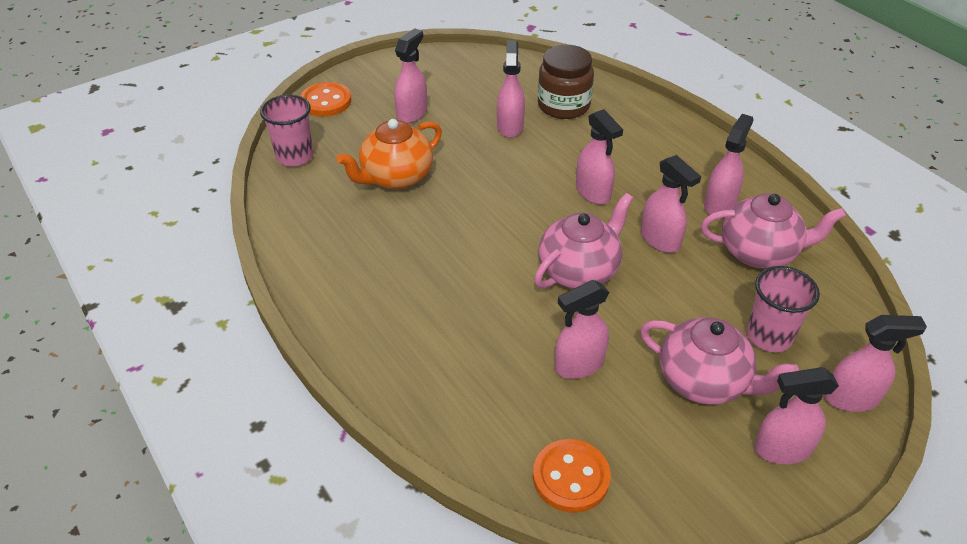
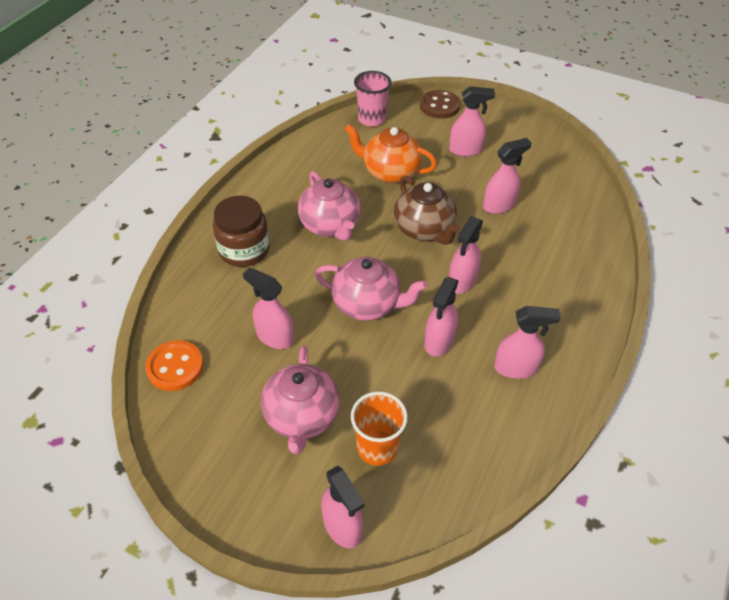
camera: 60 degrees right, 5 degrees up
orange button [300,82,351,117] -> brown button [420,90,460,119]
brown jar [538,45,594,119] -> brown jar moved to [213,196,270,267]
pink teapot [701,193,846,269] -> pink teapot moved to [298,171,361,241]
pink cup [747,266,820,352] -> orange cup [351,391,408,466]
pink spray bottle [754,367,839,464] -> none
none -> brown teapot [394,176,460,245]

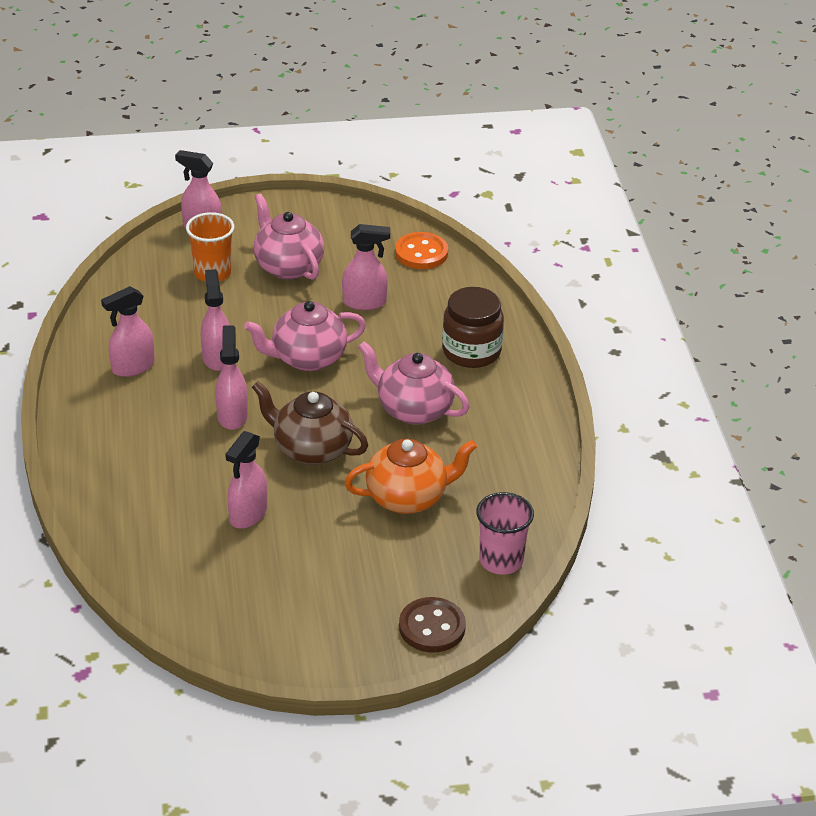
camera: 145 degrees right, 10 degrees down
pink spray bottle [449,86,495,157] -> none

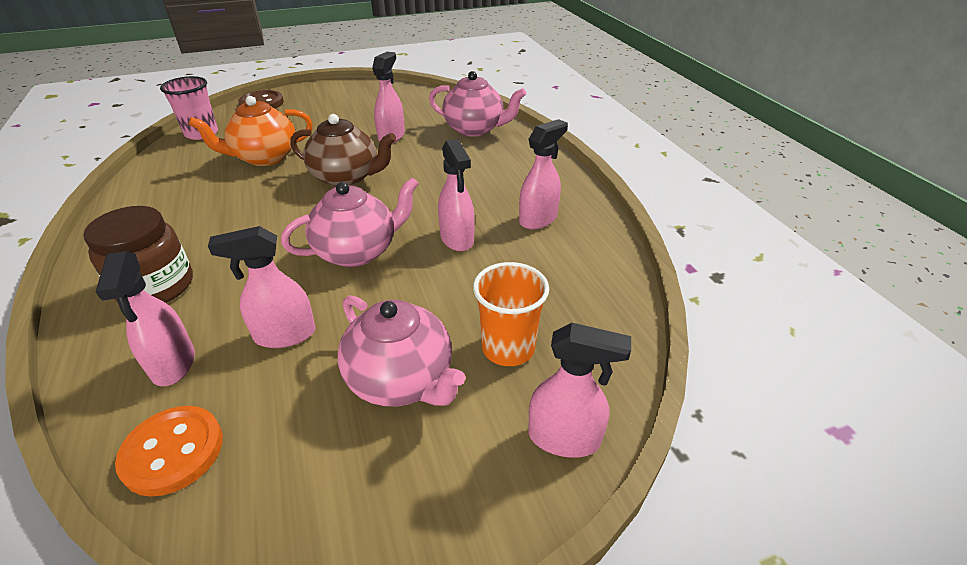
camera: 170 degrees right, 0 degrees up
pink spray bottle [215,325,248,430] -> pink spray bottle moved to [96,251,195,386]
pink teapot [358,341,469,425] -> pink teapot moved to [429,71,526,137]

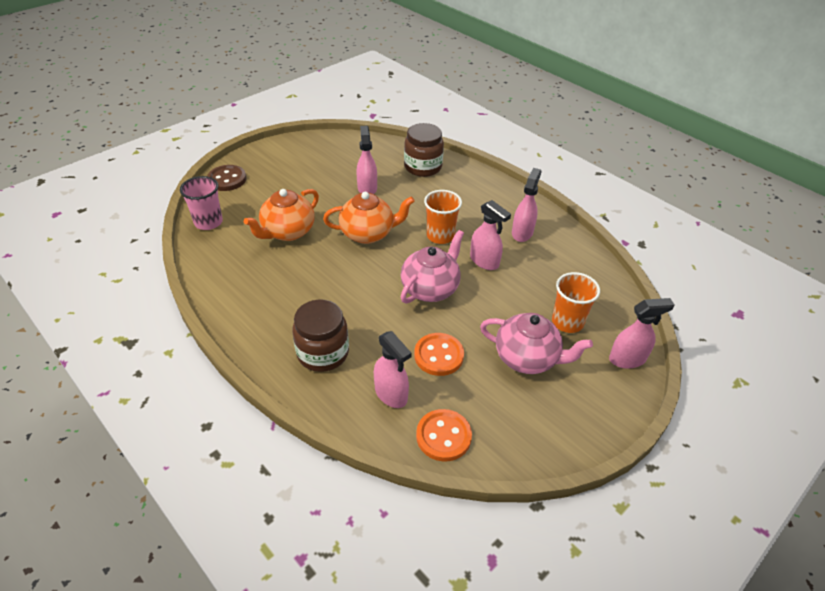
camera: 25 degrees left, 5 degrees up
pink spray bottle [208,226,316,348] -> orange button [414,333,464,376]
brown teapot [290,114,396,187] -> orange teapot [323,192,415,244]
pink teapot [429,71,526,137] -> brown jar [404,123,444,177]
none -> orange cup [424,190,462,244]

